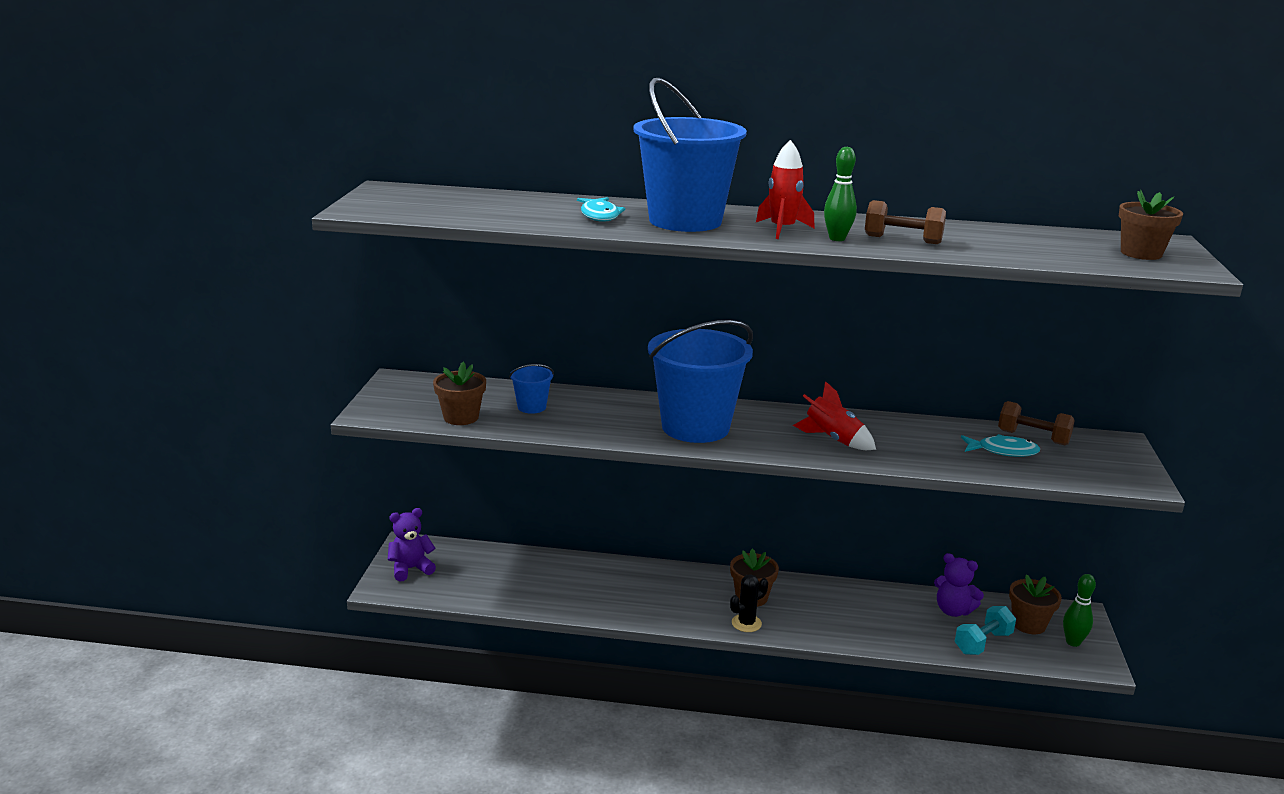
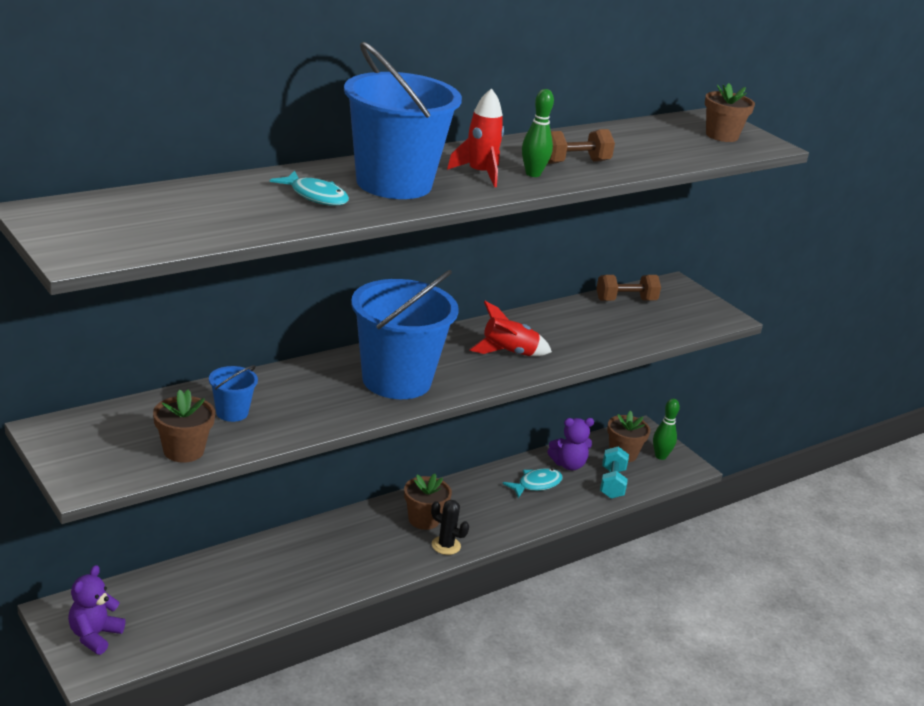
camera: 45 degrees left, 5 degrees up
black cactus [730,574,768,632] -> black cactus turned 75 degrees counterclockwise [431,500,469,555]
turquoise fish [961,434,1040,457] -> turquoise fish moved to [503,468,563,498]

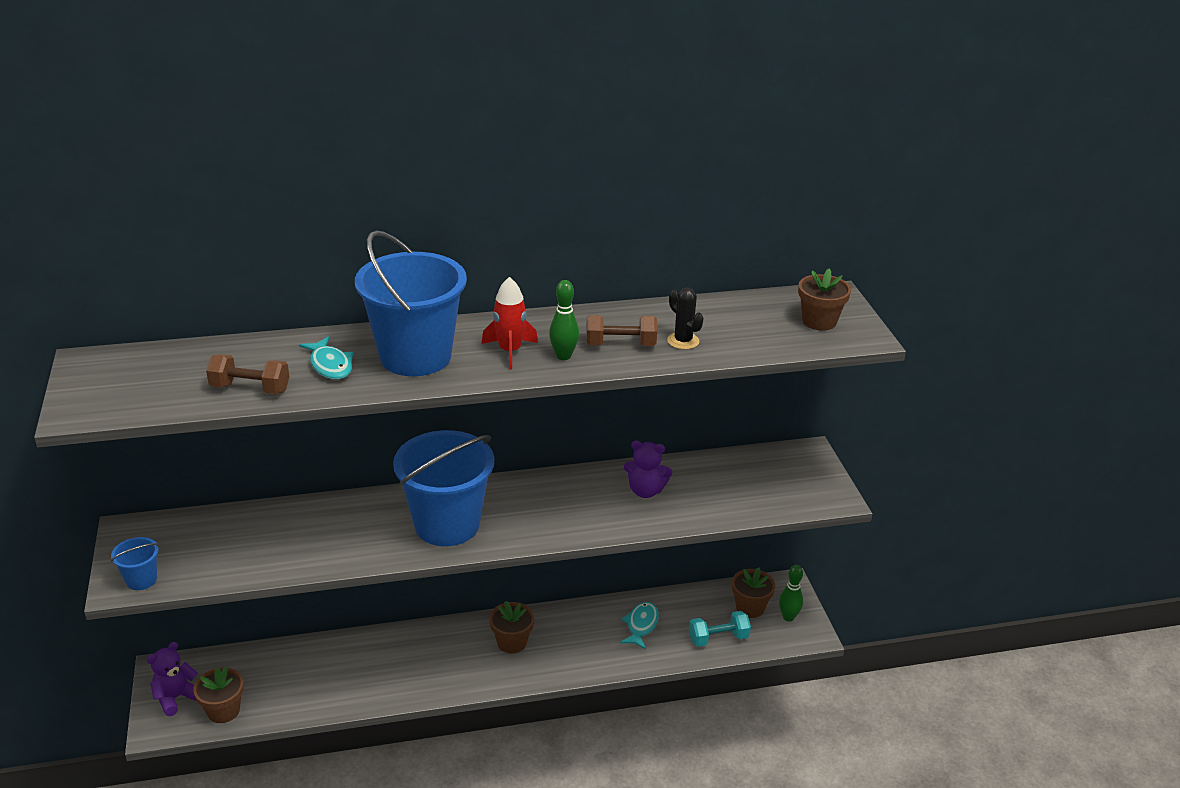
camera: 25 degrees right, 5 degrees up
brown flower pot [153,389,215,463] -> brown flower pot moved to [193,667,244,723]
blue bucket [209,365,258,422] -> blue bucket moved to [111,537,159,590]
black cactus [431,500,469,555] -> black cactus moved to [667,287,704,349]
red rocket [469,301,552,356] -> none
turquoise fish [503,468,563,498] -> turquoise fish turned 60 degrees counterclockwise [620,602,659,650]
purple teddy bear [547,418,594,470] -> purple teddy bear moved to [624,441,672,498]
brown dumbbell [596,275,661,301] -> brown dumbbell moved to [206,354,289,394]
turquoise dumbbell [600,447,629,499] -> turquoise dumbbell turned 45 degrees clockwise [689,611,751,647]

